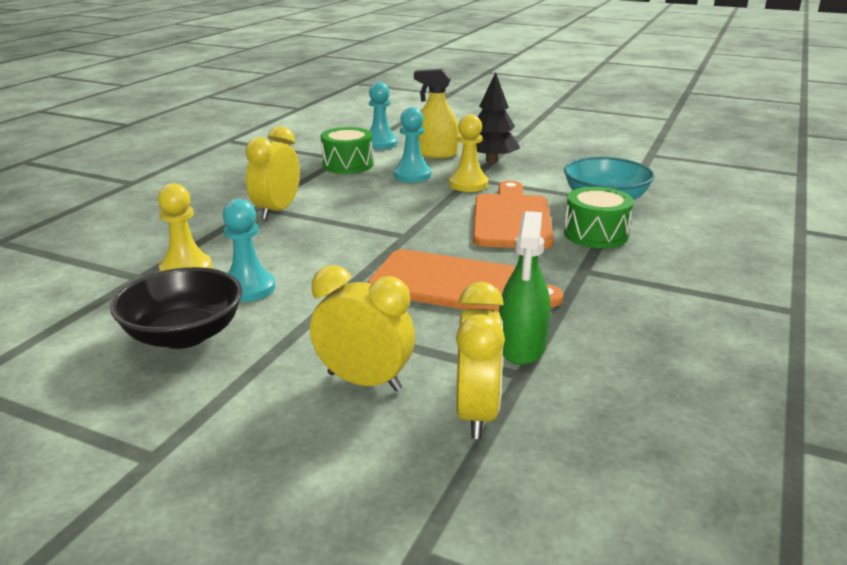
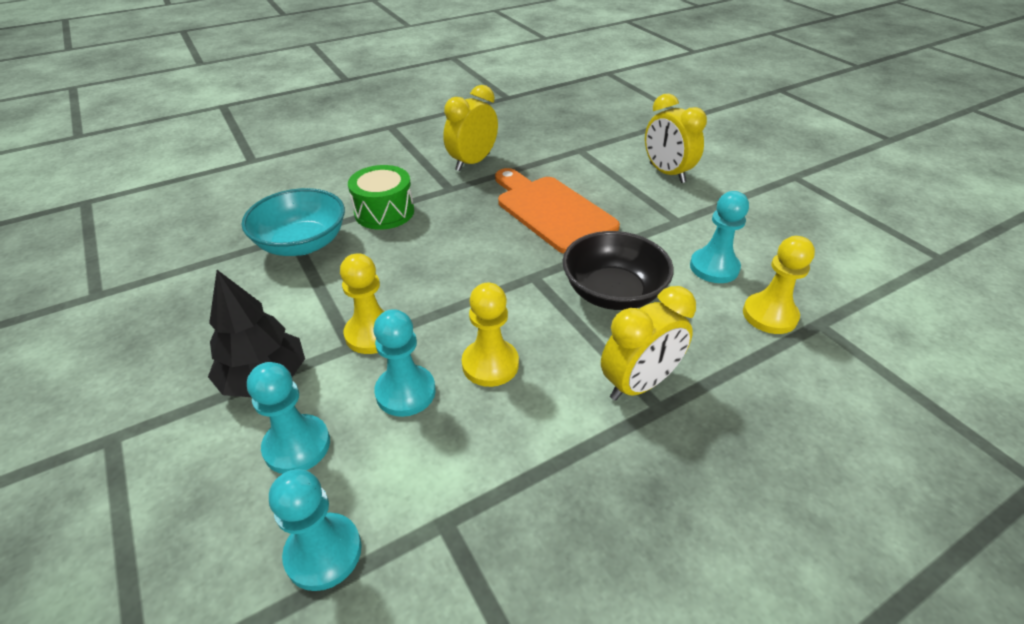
camera: 145 degrees left, 15 degrees up
black bowl [110,267,242,349] -> black bowl moved to [562,231,674,310]
green drum [321,127,373,174] -> none
yellow spray bottle [414,69,459,158] -> turquoise pawn [247,362,330,474]
yellow clock [456,282,505,439] -> yellow clock moved to [443,85,498,171]
orange cutting board [473,181,554,249] -> none
green spray bottle [499,211,550,365] -> none
none -> yellow pawn [462,283,519,387]

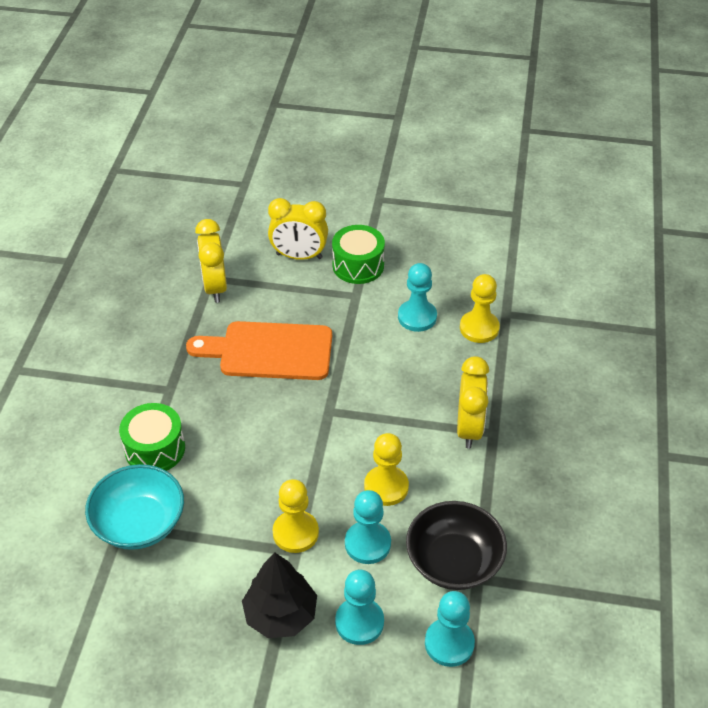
camera: 50 degrees left, 5 degrees up
yellow clock [443,85,498,171] -> yellow clock moved to [195,219,227,303]
black bowl [562,231,674,310] -> black bowl moved to [406,501,507,590]
none -> green drum [332,225,385,284]

